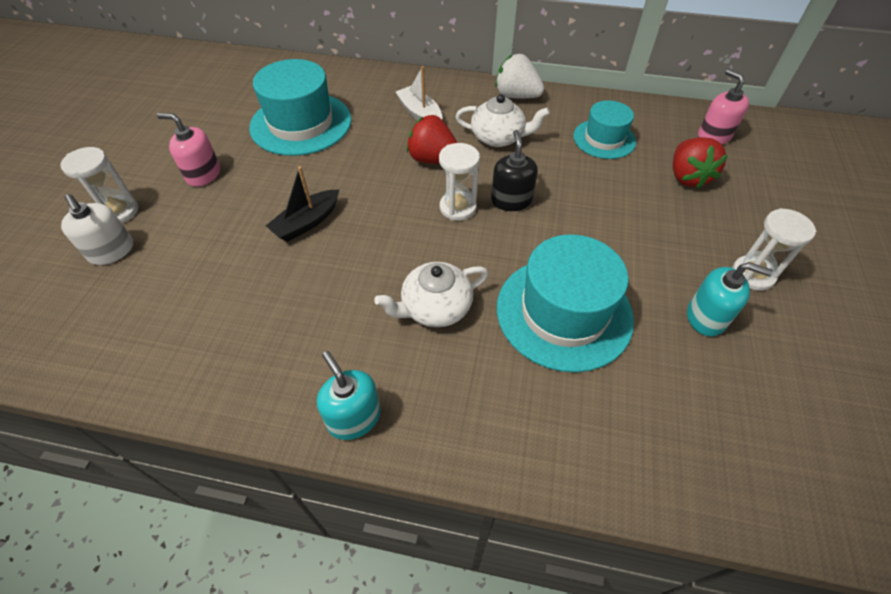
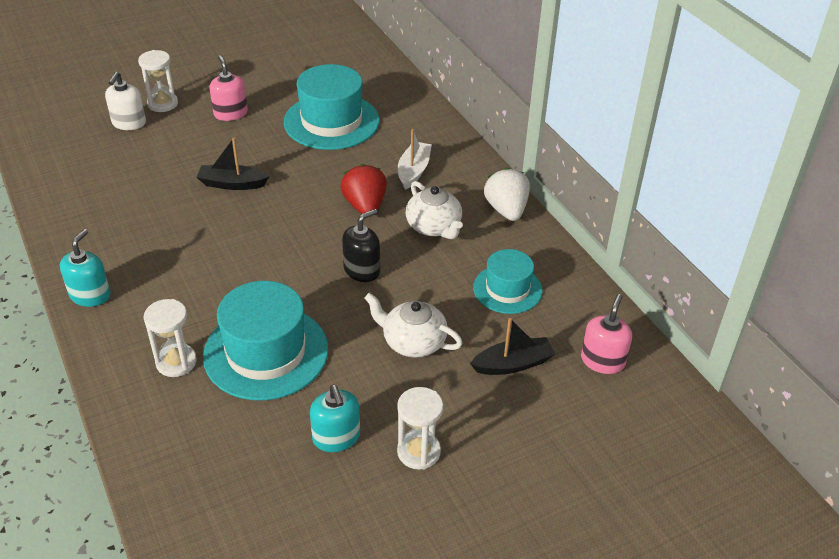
camera: 50 degrees right, 10 degrees down
white teapot [374,262,489,327] -> white teapot moved to [364,293,463,358]
white hourglass [439,143,480,221] -> white hourglass moved to [144,299,197,377]
red strawberry [673,137,728,189] -> black boat [470,318,555,375]

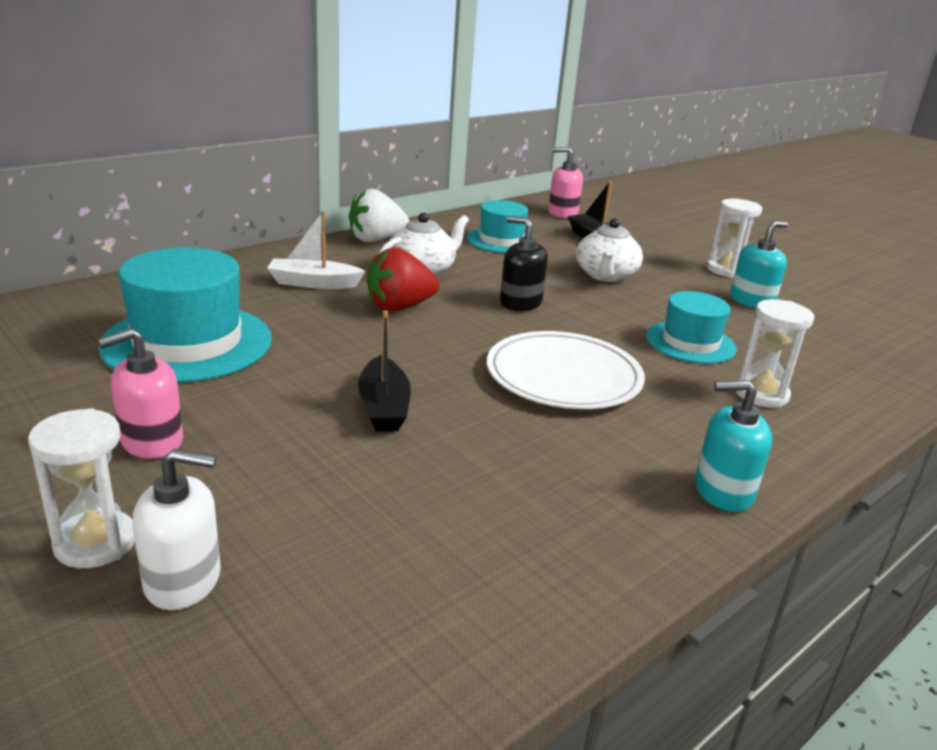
camera: 105 degrees left, 15 degrees down
turquoise hat [203,281,328,400] -> turquoise hat [646,291,737,364], size x0.60
none -> white plate [487,331,645,409]

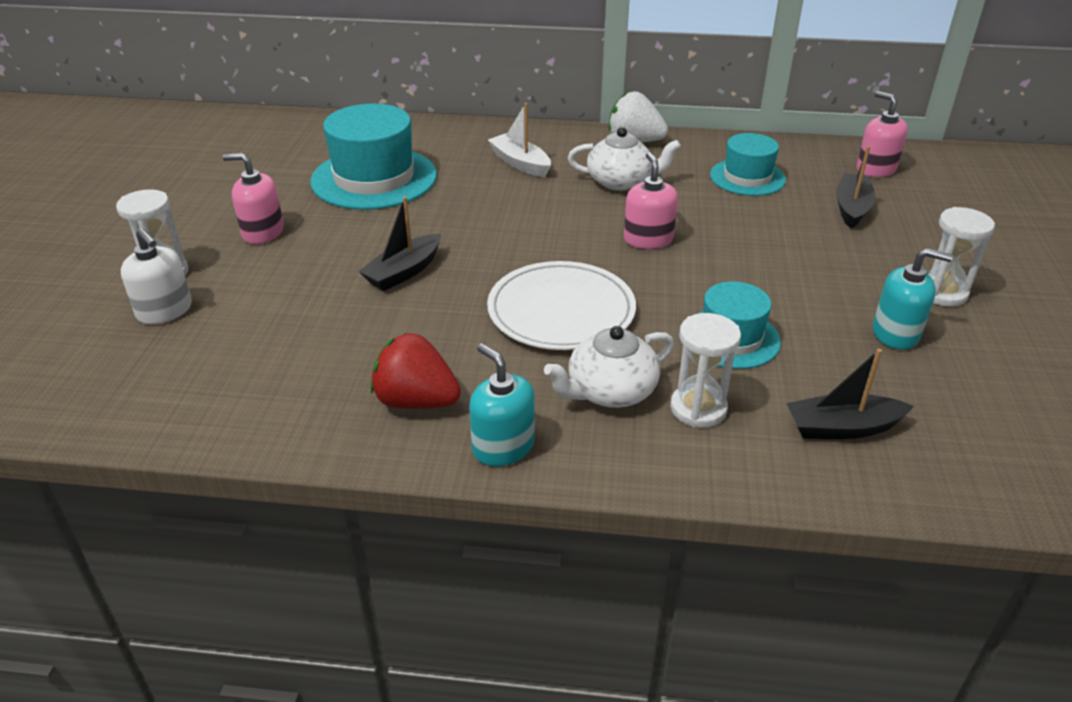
camera: 50 degrees right, 10 degrees up
red strawberry [367,247,439,312] -> red strawberry moved to [370,333,461,409]
black soap dispenser [500,216,548,311] -> pink soap dispenser [624,152,678,249]
white teapot [576,218,643,282] -> white teapot moved to [544,326,674,408]
none -> black boat [787,349,914,439]

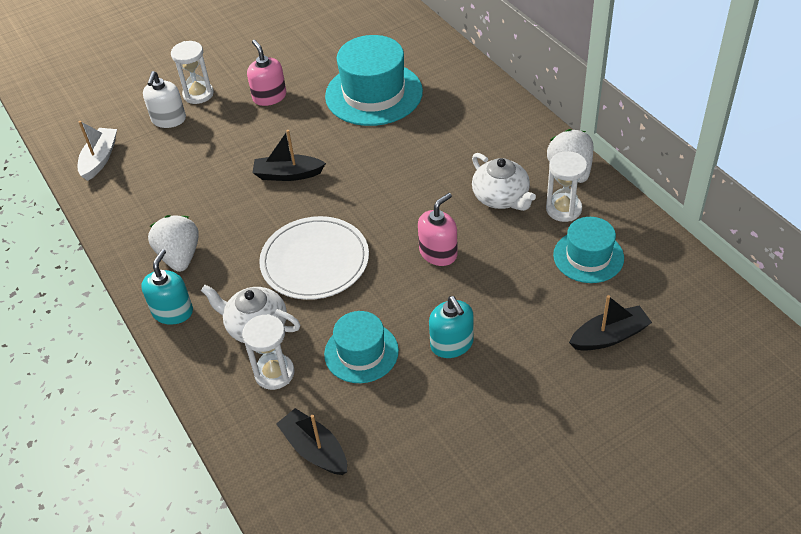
camera: 55 degrees right, 10 degrees up
red strawberry [370,333,461,409] -> white strawberry [148,215,199,272]
white boat [488,103,551,177] -> white boat moved to [78,121,117,181]
pink soap dispenser [857,91,908,177] -> none
turquoise soap dispenser [873,248,953,350] -> turquoise soap dispenser moved to [429,296,474,358]
white hourglass [928,207,995,307] -> white hourglass moved to [546,151,587,222]

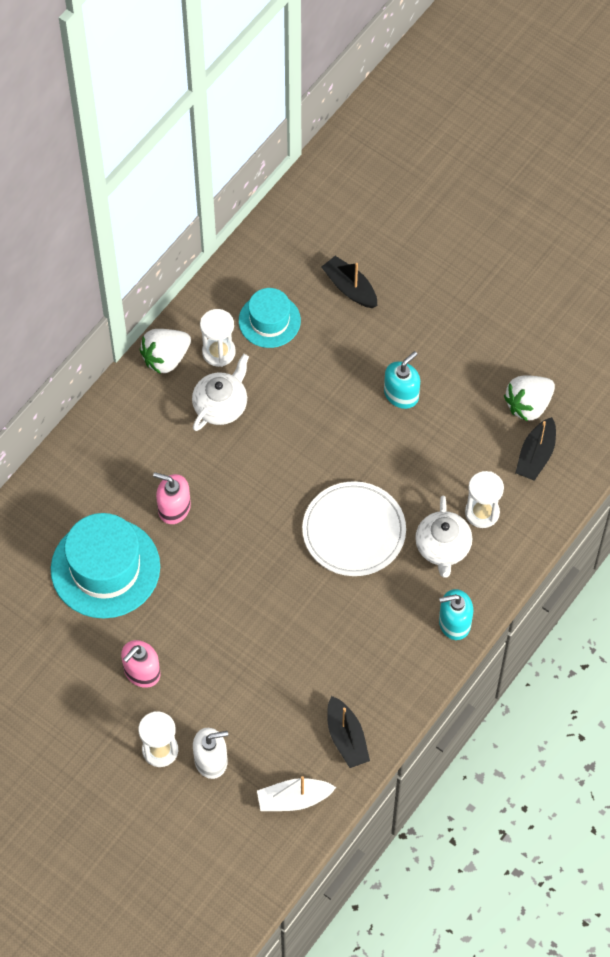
camera: 115 degrees left, 15 degrees up
white strawberry [148,215,199,272] -> white strawberry moved to [504,376,555,422]
black boat [252,130,326,181] -> black boat moved to [327,696,370,768]
turquoise hat [324,311,399,383] -> none
pink soap dispenser [418,193,458,266] -> pink soap dispenser moved to [153,472,191,524]

